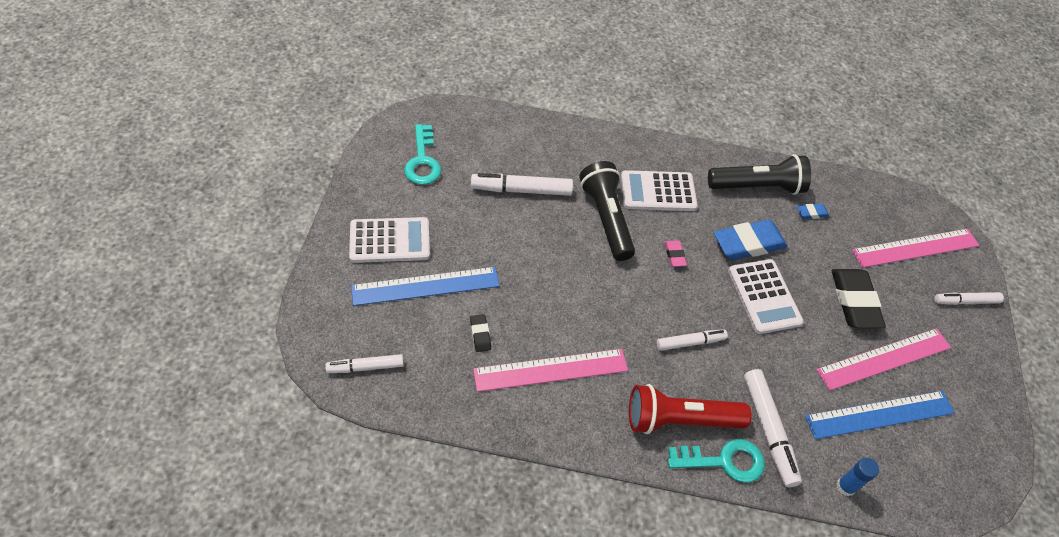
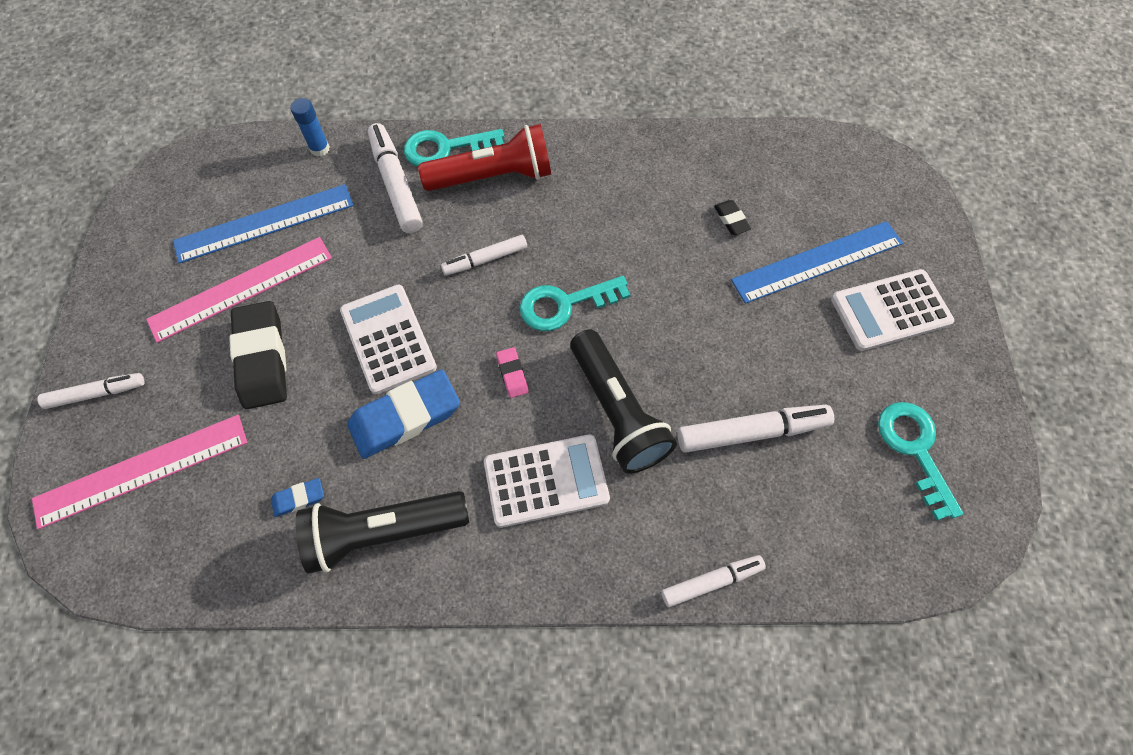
camera: 175 degrees right, 10 degrees up
white marker [325,354,404,373] -> white marker moved to [661,555,766,607]
pink ruler [473,349,628,392] -> none
none -> turquoise key [519,276,630,331]

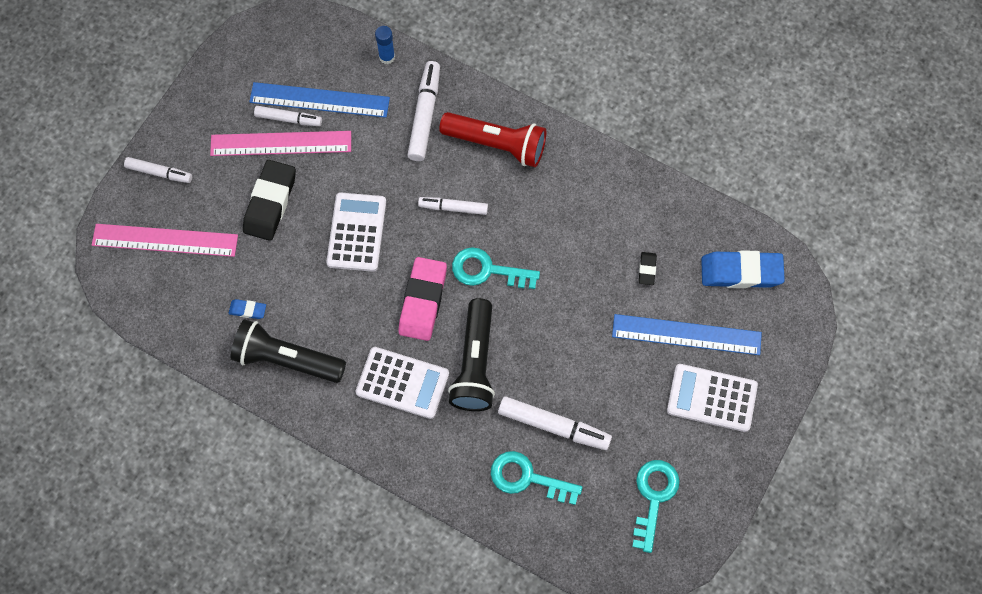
camera: 30 degrees right, 5 degrees up
blue eraser [347,370,460,459] -> blue eraser moved to [701,250,785,288]
turquoise key [404,129,504,167] -> turquoise key moved to [491,451,583,505]
pink eraser [496,347,529,398] -> pink eraser [398,257,447,341], size x2.16
white marker [661,555,766,607] -> white marker moved to [254,106,322,126]

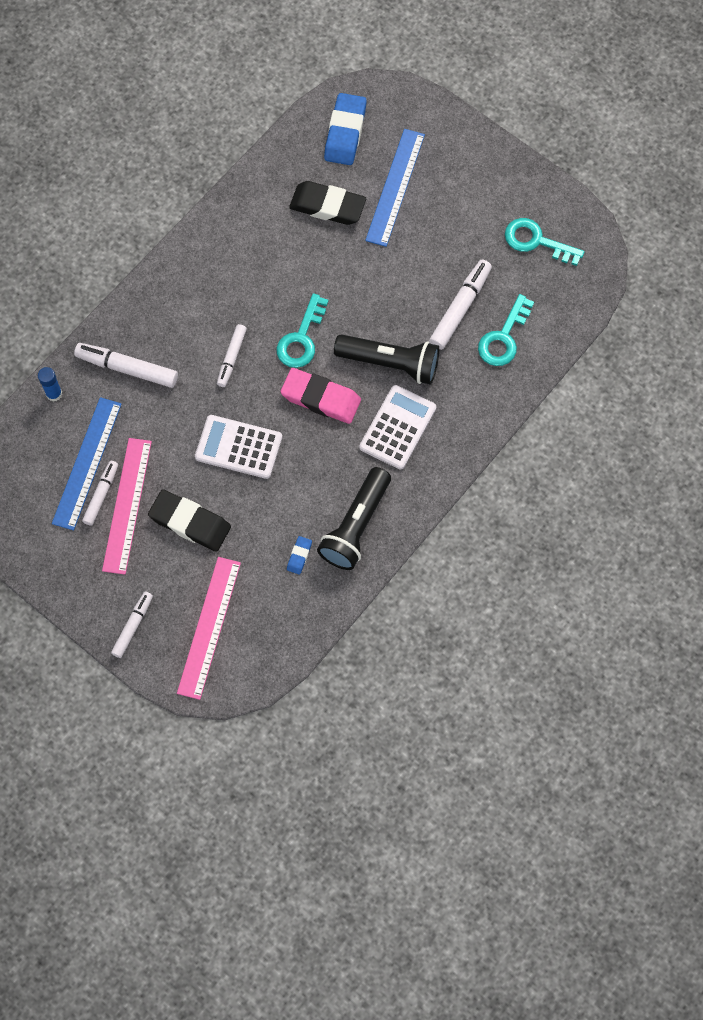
camera: 80 degrees left, 0 degrees up
red flashlight [439,112,546,167] -> none
black eraser [639,252,657,285] -> black eraser [289,181,366,225], size x2.16
white calculator [667,364,758,432] -> none

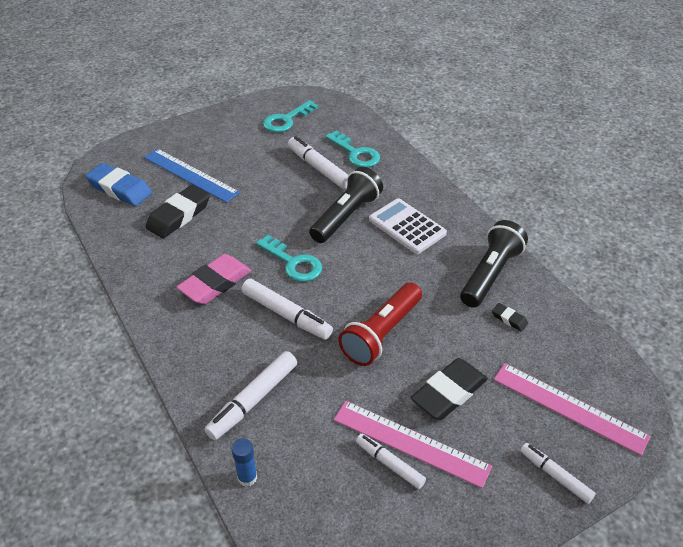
camera: 70 degrees left, 25 degrees down
blue ruler [52,397,122,530] -> none
white calculator [195,415,282,479] -> red flashlight [338,282,422,366]
white marker [217,324,247,387] -> white marker [241,278,333,340], size x1.57
pink eraser [281,368,361,424] -> pink eraser moved to [177,254,251,304]
blue eraser [287,536,312,575] -> black eraser [492,303,528,331]
black flashlight [317,467,391,570] -> black flashlight turned 105 degrees counterclockwise [460,220,528,308]

